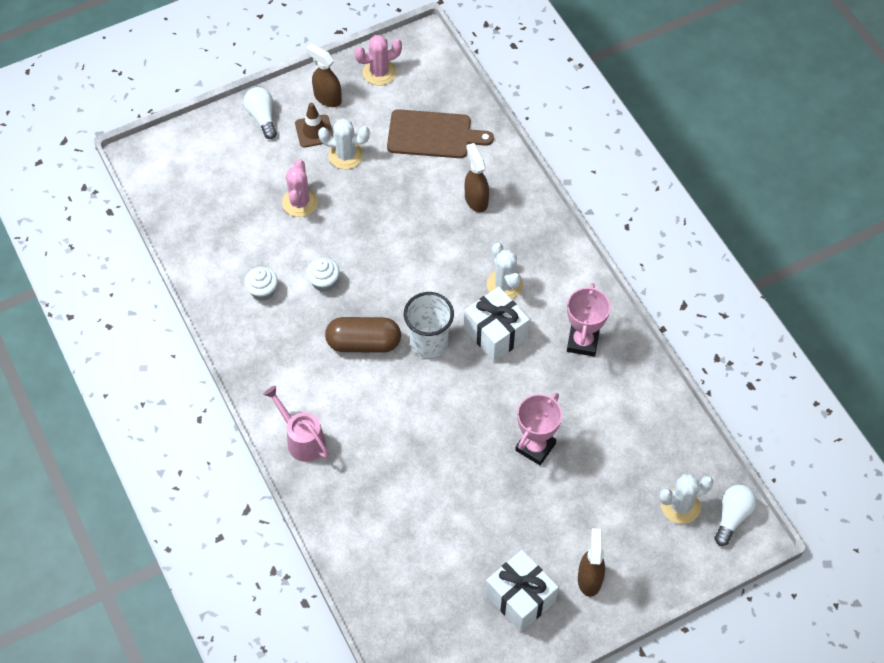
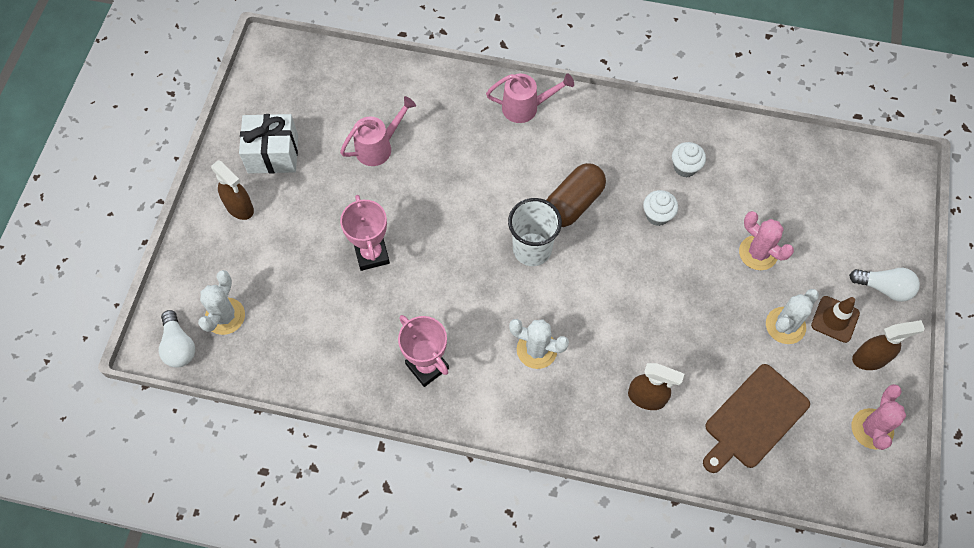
camera: 130 degrees right, 5 degrees up
white gift [464,287,530,362] -> none
none -> pink watering can [340,96,416,166]

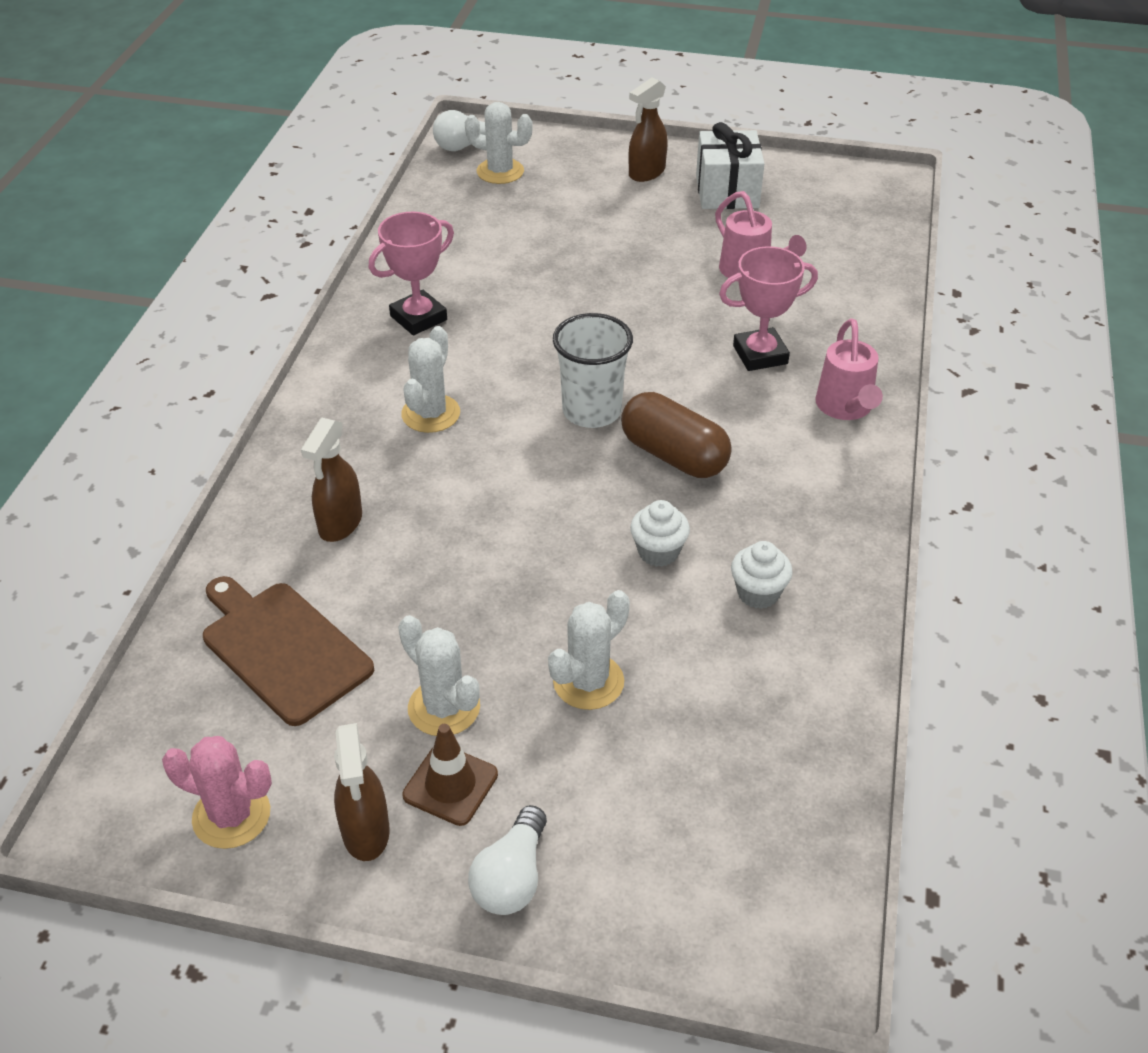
camera: 90 degrees right, 20 degrees down
pink trophy [340,195,390,271] -> pink trophy moved to [719,246,818,371]
pink cactus [739,211,794,270] -> white cactus [548,590,630,710]

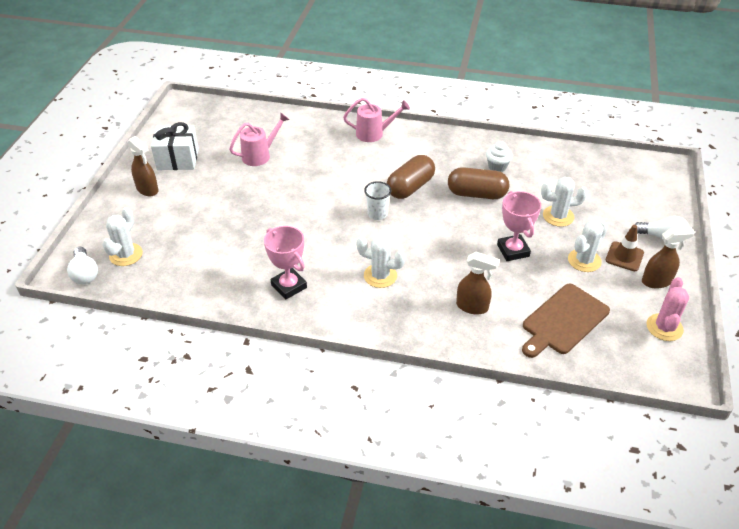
camera: 90 degrees left, 0 degrees up
white cactus [548,590,630,710] -> white cactus turned 45 degrees counterclockwise [541,177,588,227]
white cup [553,313,633,428] -> white cup [364,181,391,220], size x0.65
white cupcake [630,500,690,567] -> brown capsule [448,167,509,199]
pink trophy [719,246,818,371] -> pink trophy moved to [497,191,541,261]

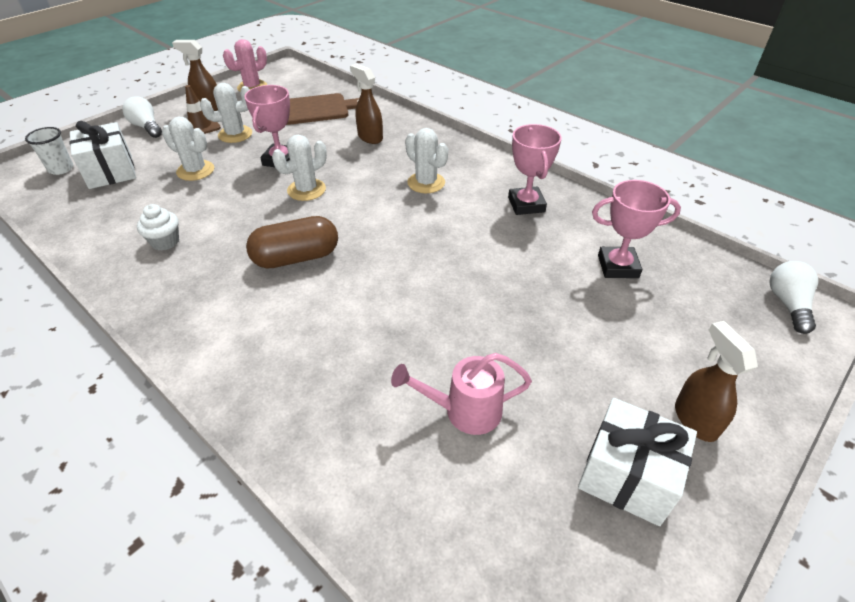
camera: 150 degrees left, 0 degrees up
white cactus [102,207,143,266] -> white cactus moved to [272,135,327,201]
pink watering can [343,98,410,142] -> none
white cup [364,181,391,220] -> white cup moved to [25,127,73,175]
brown capsule [448,167,509,199] -> none
none -> white gift [69,121,136,189]
none -> pink trophy [592,180,681,278]

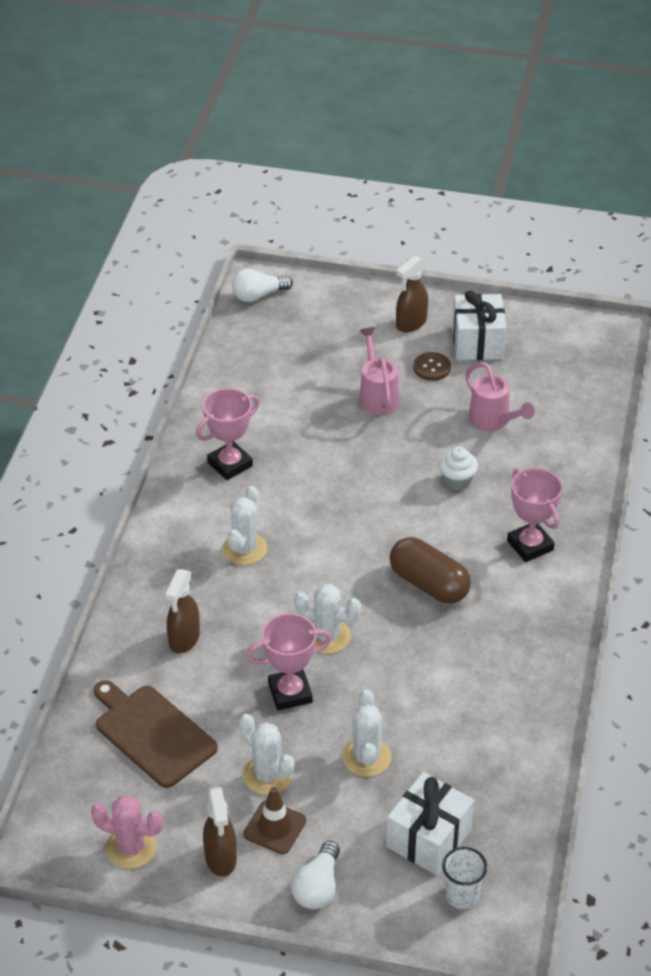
camera: 120 degrees left, 0 degrees up
white cupcake [137,204,179,251] -> white cupcake moved to [439,447,478,491]
pink trophy [592,180,681,278] -> pink trophy moved to [507,468,562,562]
none -> pink watering can [359,327,399,415]
none -> brown button [413,352,451,381]

